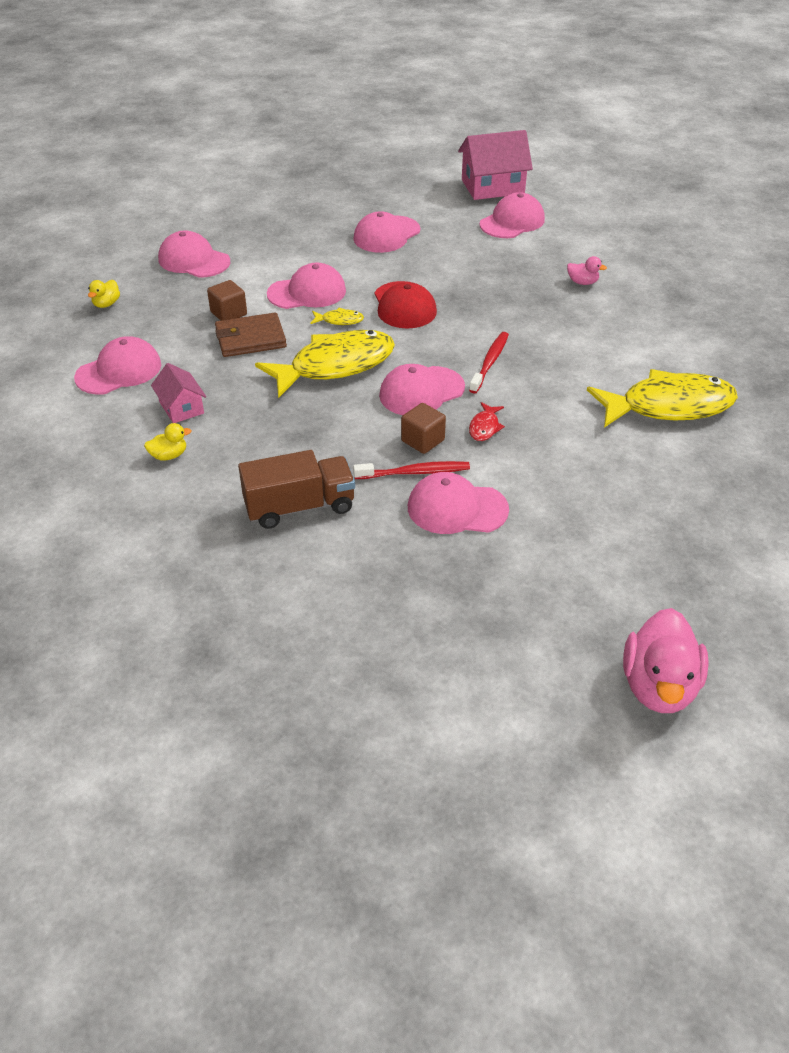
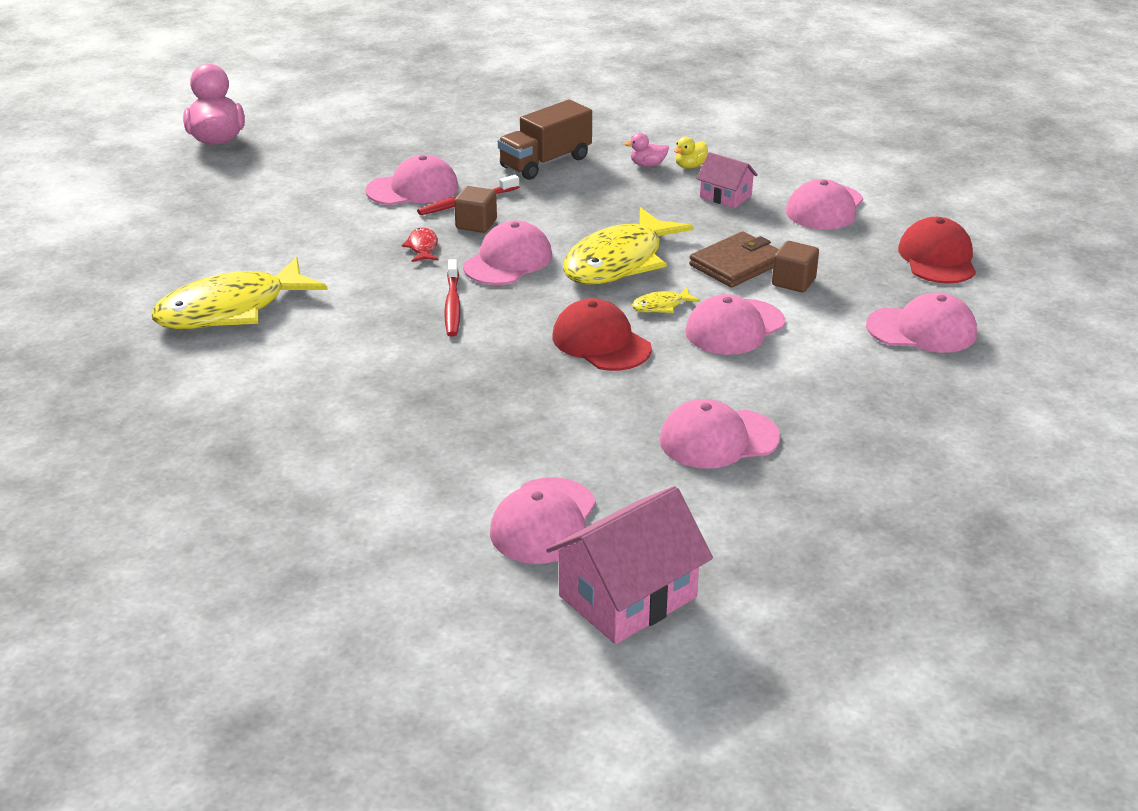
camera: 155 degrees right, 10 degrees down
yellow duck [88,280,120,308] -> red cap [898,217,976,284]
pink cap [354,211,420,253] -> pink cap turned 120 degrees counterclockwise [659,399,780,469]
pink duck [567,256,607,285] -> pink duck moved to [624,133,669,167]

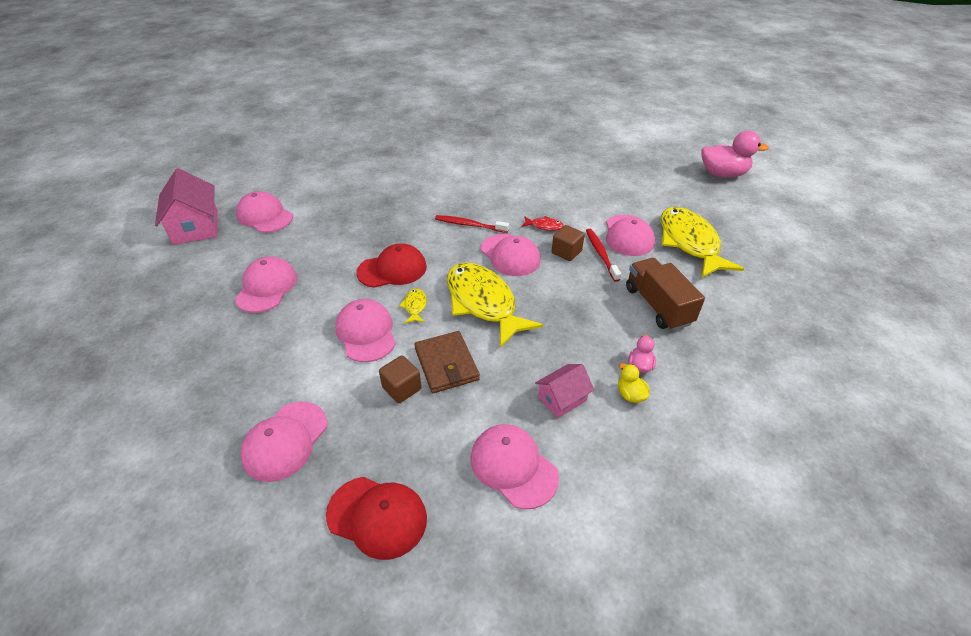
camera: 110 degrees right, 10 degrees up
yellow fish [151,257,328,329] -> yellow fish moved to [661,207,744,278]

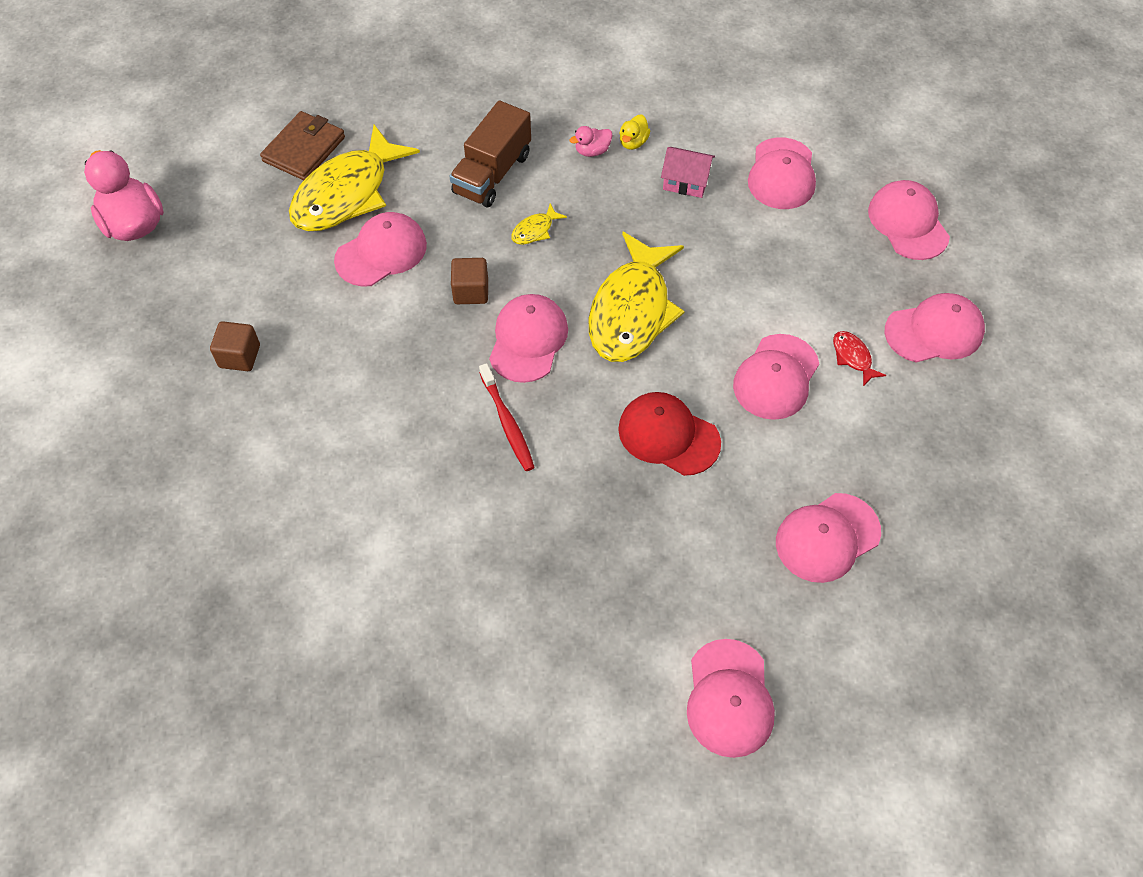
camera: 130 degrees left, 15 degrees up
pink house [155,168,218,245] -> none
red cap [326,477,427,560] -> pink cap [868,180,950,260]
brown cube [379,355,422,403] -> brown cube moved to [210,321,260,371]
yellow fish [399,288,427,323] -> yellow fish moved to [511,203,567,245]
brown wallet [414,331,480,393] -> brown wallet moved to [260,111,345,180]
red fish [522,216,564,231] -> red fish moved to [833,331,886,387]
red toothbrush [586,229,621,282] -> none

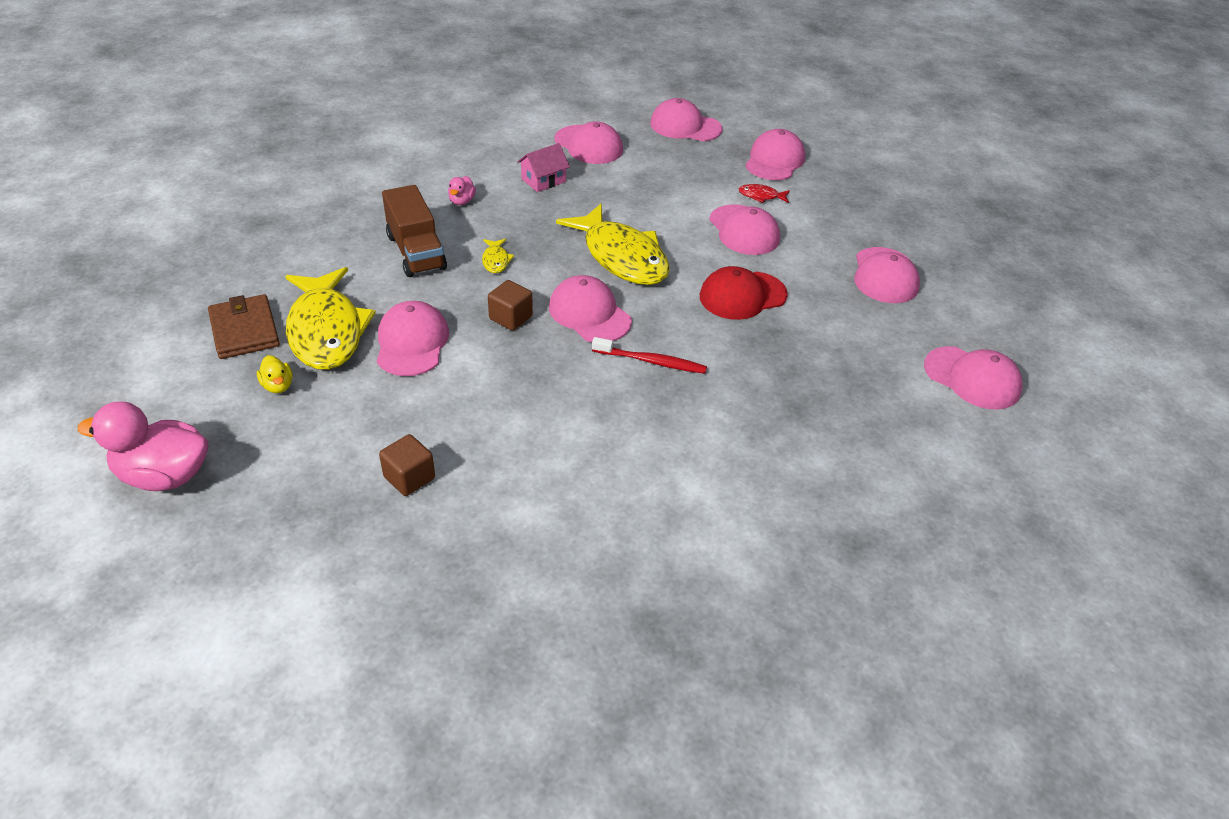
camera: 55 degrees left, 15 degrees down
yellow duck [619,114,650,150] -> yellow duck moved to [257,355,292,393]

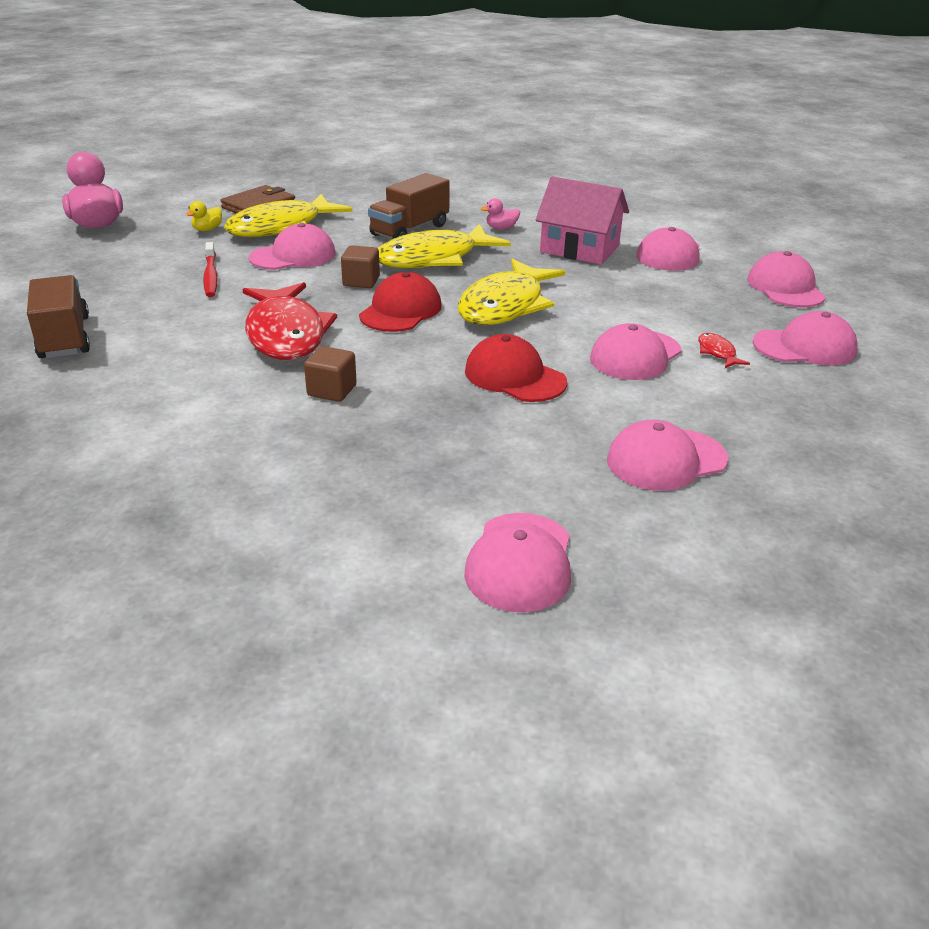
camera: 65 degrees right, 10 degrees down
brown cube [379,434,435,496] -> brown cube moved to [304,346,357,402]
yellow fish [482,239,514,273] -> yellow fish [378,224,511,268], size x2.49
pink house [517,143,570,192] -> pink house [536,176,629,265], size x1.77
pink cap [549,275,632,342] -> red cap [359,272,442,332]
red toothbrush [592,337,707,374] -> red toothbrush moved to [203,242,218,297]
none -> brown truck [27,275,90,358]
none -> red fish [242,282,337,360]

